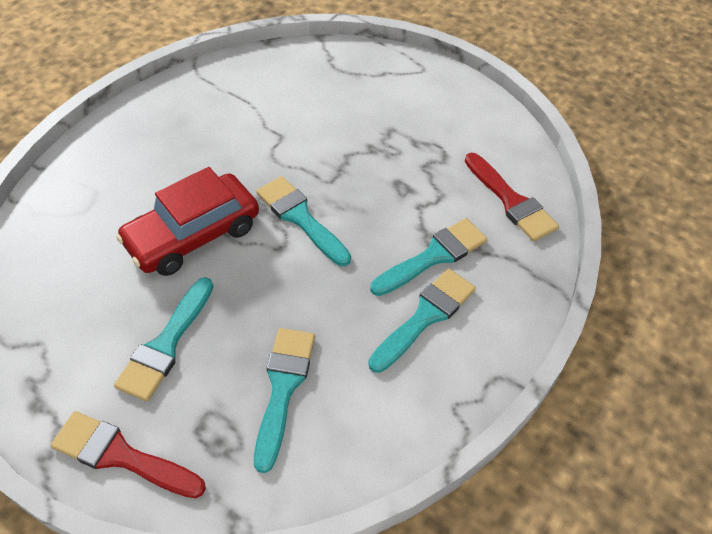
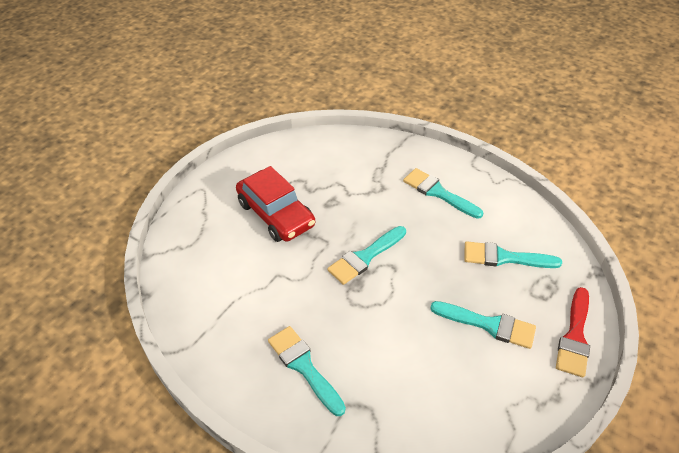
camera: 90 degrees left, 5 degrees down
red car [116,167,259,276] -> red car moved to [236,166,315,242]
turquoise brush [370,218,488,296] -> turquoise brush moved to [268,326,346,416]
red brush [465,153,559,242] -> none

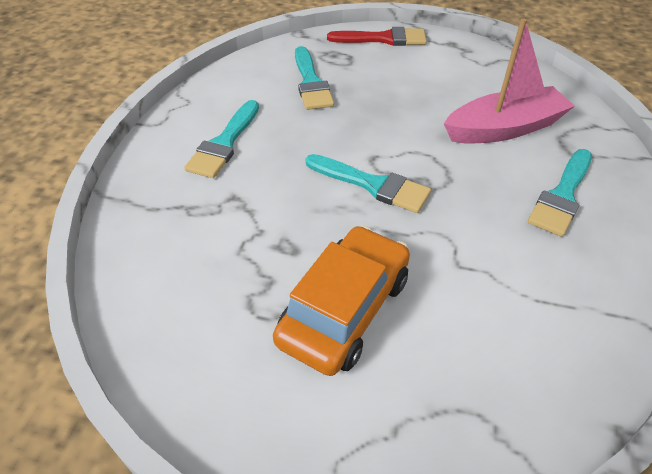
camera: 110 degrees left, 0 degrees up
red car [236,166,315,242] -> orange car [273,226,410,376]
turquoise brush [430,301,536,349] -> none
none -> pink boat [444,18,575,144]

